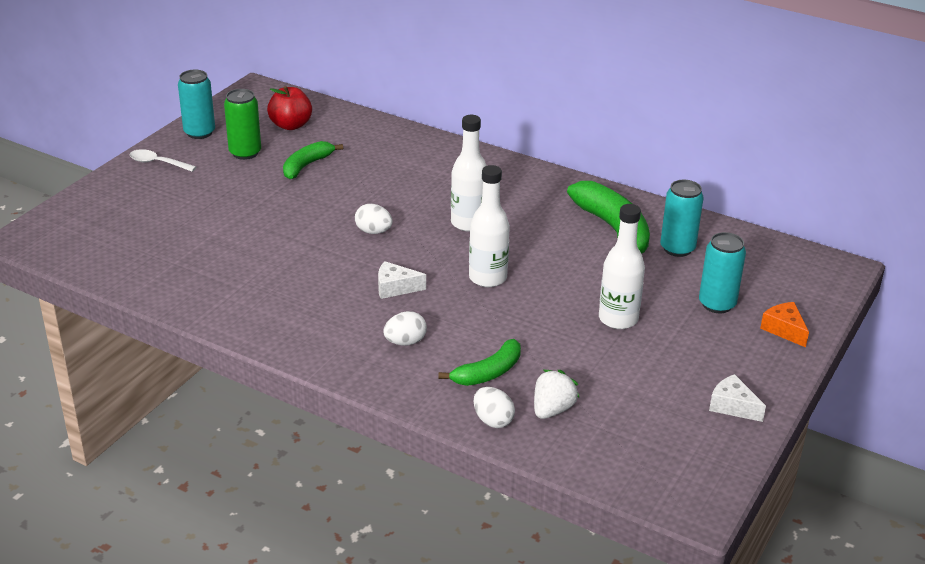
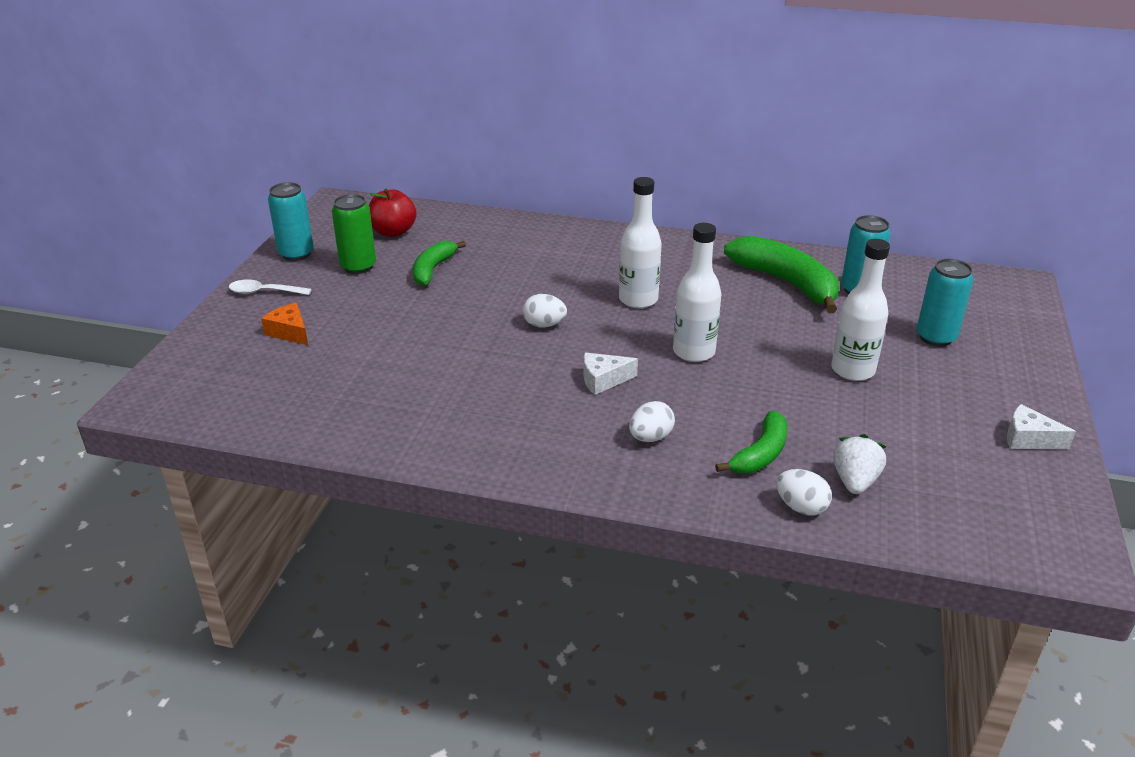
camera: 15 degrees left, 0 degrees up
orange cheese [760,302,809,347] -> orange cheese moved to [261,303,308,345]

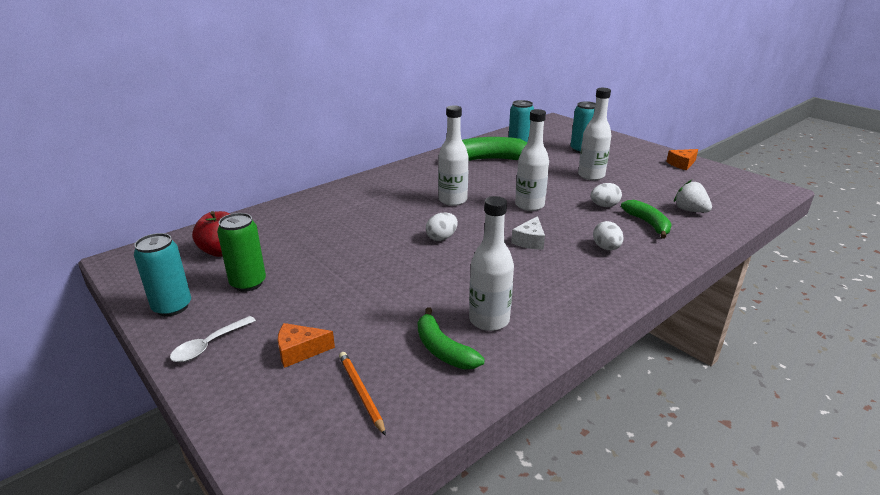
camera: 55 degrees left, 5 degrees down
green banana [413,241,466,286] -> green banana moved to [418,307,485,369]
white egg [776,469,832,516] -> white egg moved to [591,183,622,207]
white cheese [1007,404,1076,450] -> orange cheese [666,149,698,170]
none -> orange pencil [339,352,386,436]
none -> white bottle [469,196,514,331]

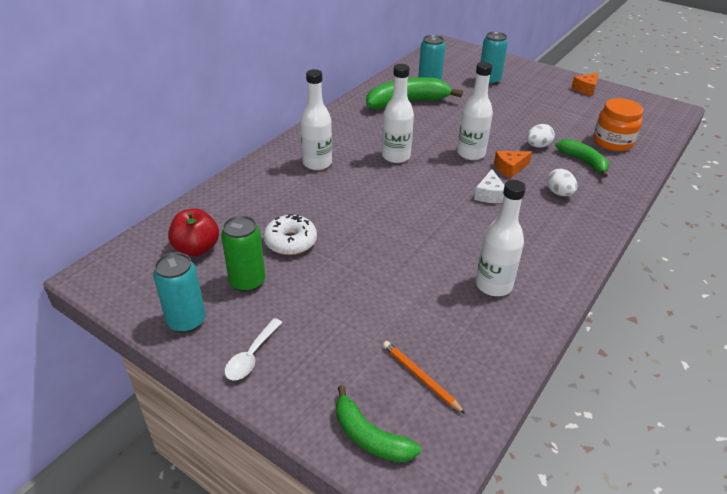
camera: 15 degrees left, 10 degrees up
orange cheese [278,323,335,368] -> orange cheese moved to [494,151,532,178]
green banana [418,307,485,369] -> green banana moved to [336,385,421,462]
white egg [426,212,458,241] -> none
white bottle [578,88,612,180] -> white bottle moved to [300,69,332,170]
white strawberry [674,180,712,213] -> orange jar [593,98,643,151]
none -> white donut [264,214,317,255]

